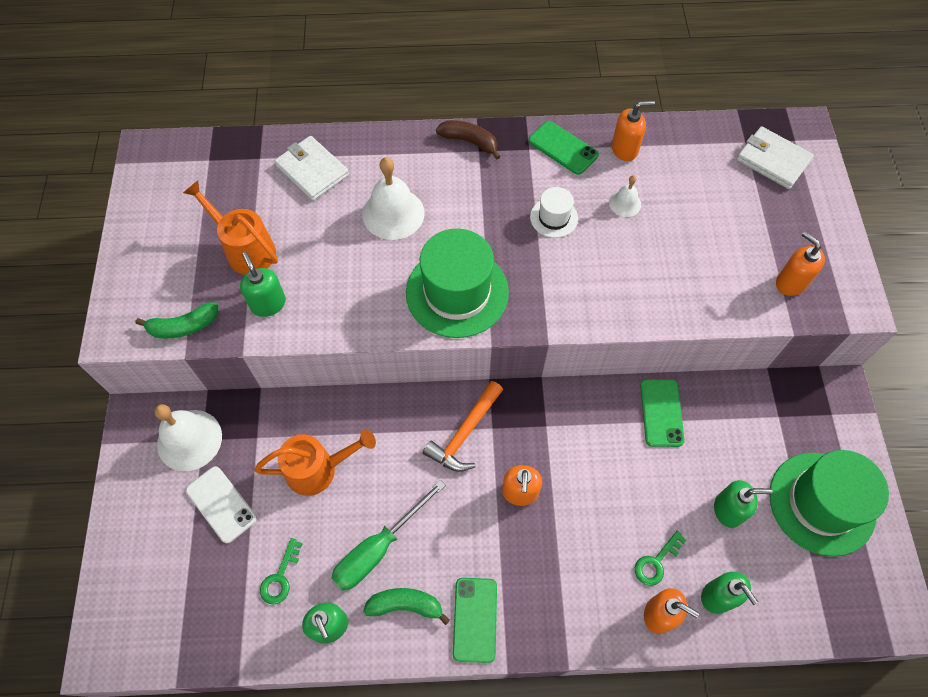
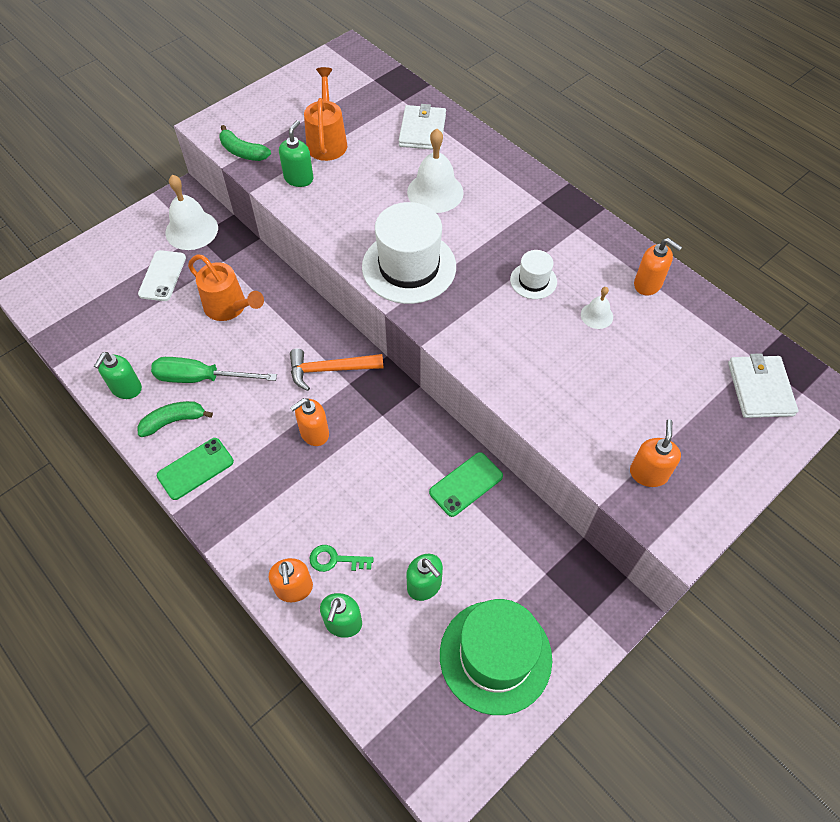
camera: 50 degrees right, 5 degrees down
green key [260,538,303,604] -> none
green banana [363,588,450,625] -> green banana turned 75 degrees counterclockwise [137,401,213,437]
green hat [406,228,509,338] -> white hat [362,202,456,304]
brown banana [436,120,501,160] -> none
green phone [529,121,599,175] -> none

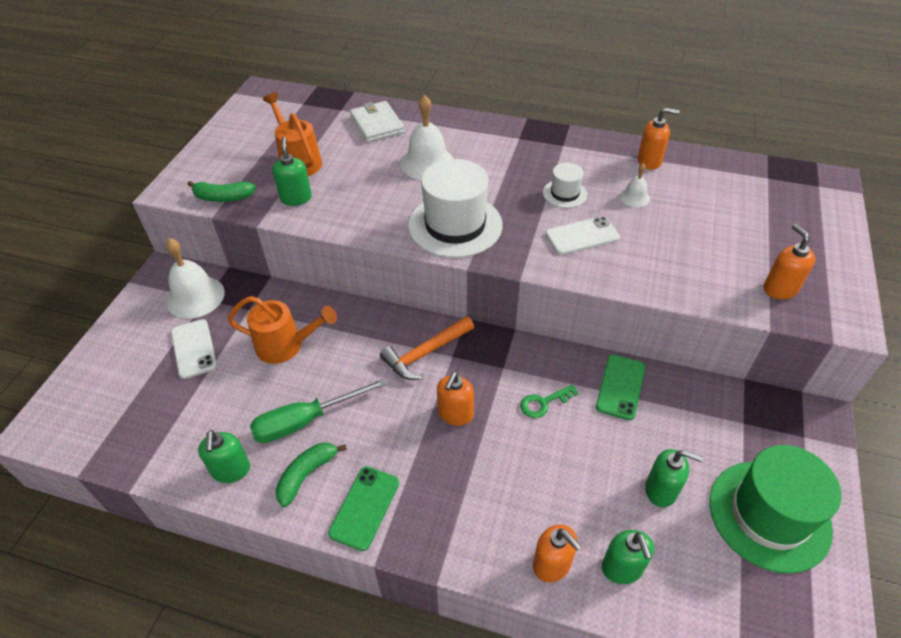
camera: 30 degrees left, 10 degrees down
green key [310,545,374,572] -> green key moved to [520,384,578,418]
white wallet [728,353,798,418] -> none
none -> white phone [545,216,620,255]

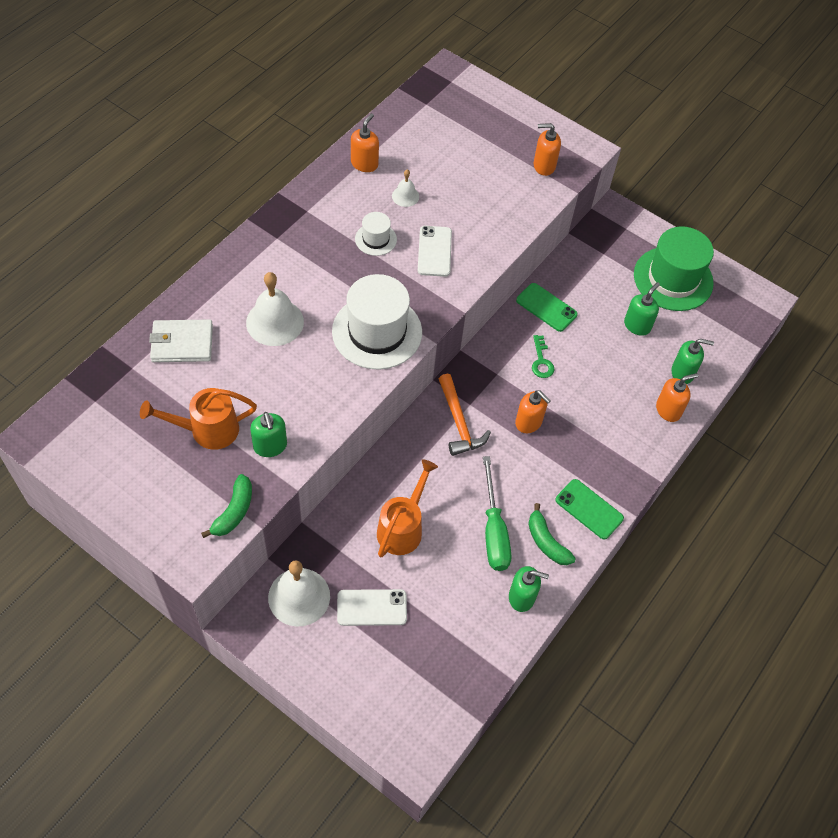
camera: 75 degrees left, 10 degrees up
green soap dispenser [272,137,312,206] -> green soap dispenser turned 120 degrees counterclockwise [250,412,287,457]

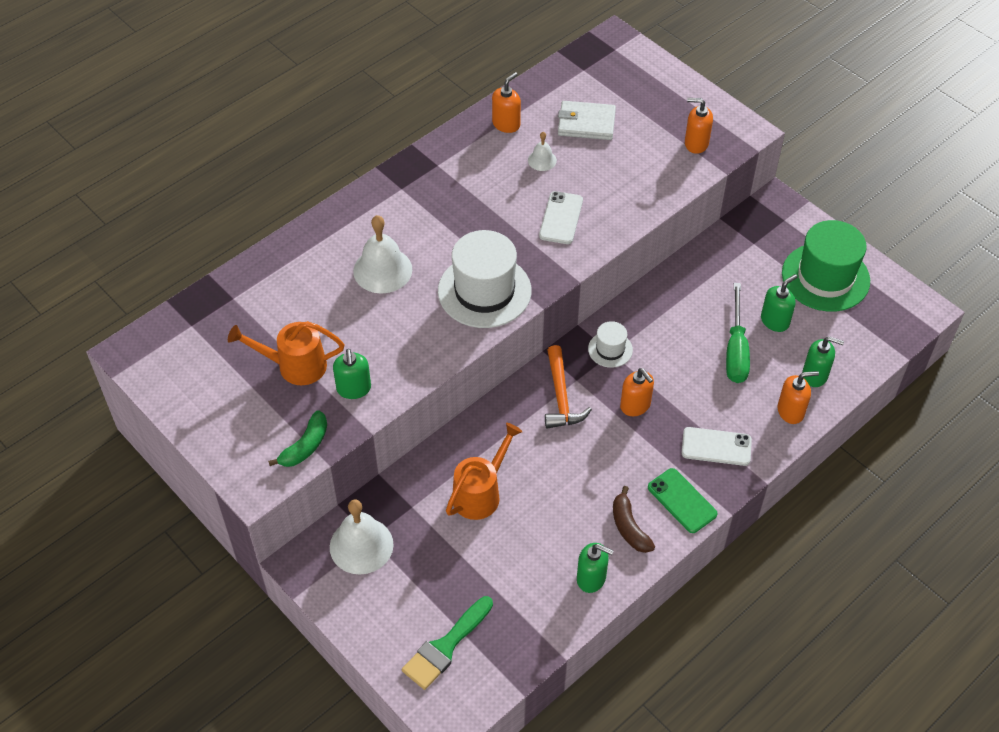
camera: 15 degrees right, 5 degrees down
white wallet [149,319,213,362] -> white wallet moved to [558,101,616,140]
white phone [337,589,407,626] -> white phone moved to [682,427,752,466]
white hat [355,212,397,256] -> white hat moved to [588,321,633,368]
green screwdriver [483,456,511,571] -> green screwdriver moved to [726,283,750,383]
green phone [516,283,578,332] -> none
green banana [528,503,576,565] -> brown banana [613,486,655,553]
green key [532,335,555,378] -> none
none -> green brush [402,596,493,690]

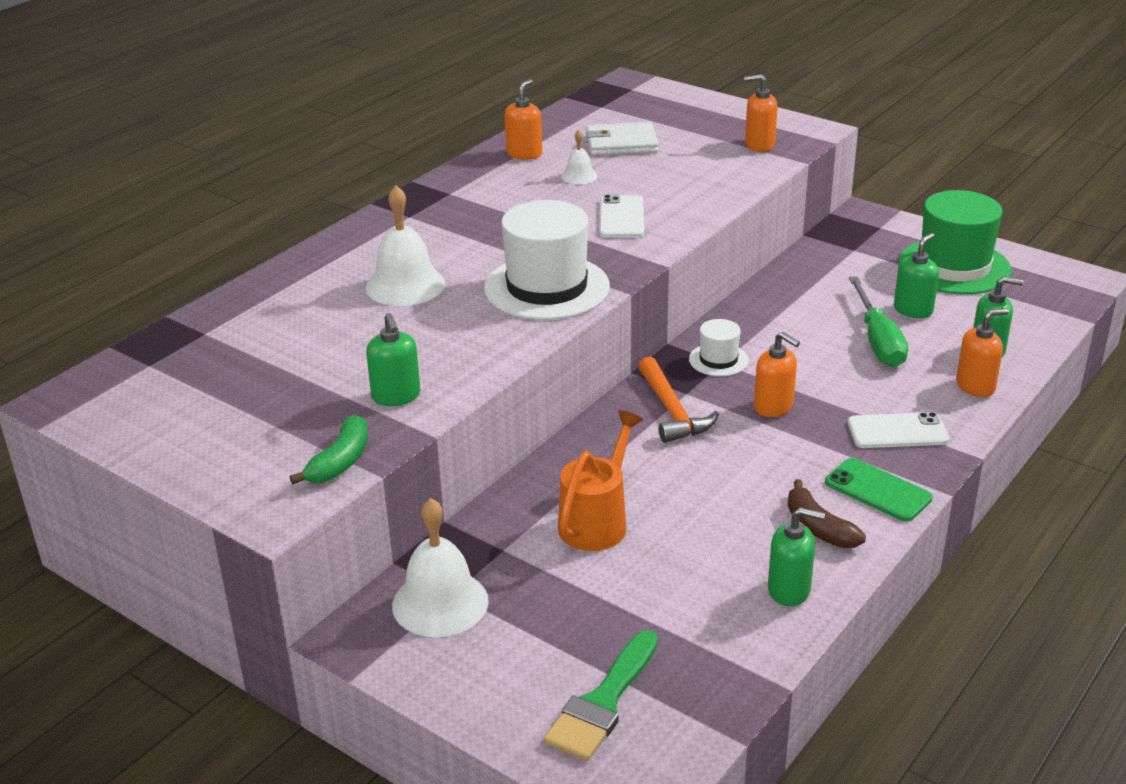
camera: 10 degrees left, 20 degrees down
orange watering can [228,321,344,385] -> none

